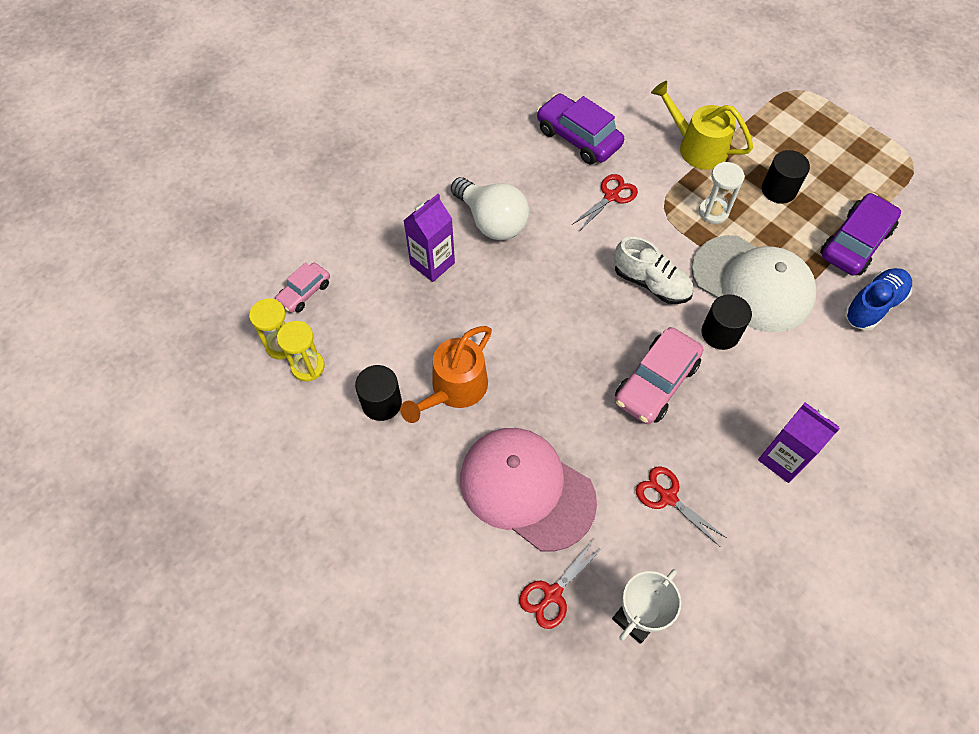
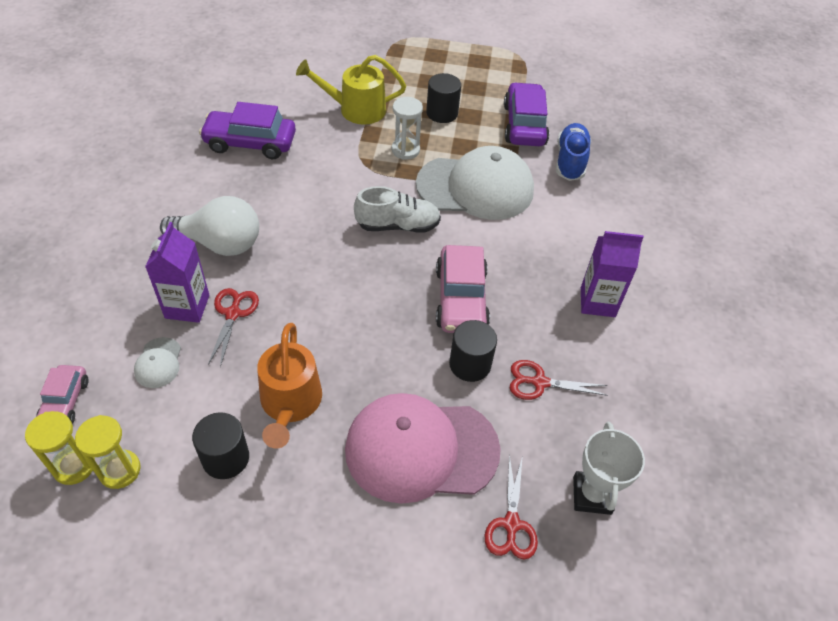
camera: 40 degrees left, 10 degrees down
red scissors [572,174,638,230] -> red scissors moved to [208,288,259,367]
black cylinder [702,294,752,350] -> black cylinder moved to [449,320,497,382]
none -> white cap [134,337,181,388]

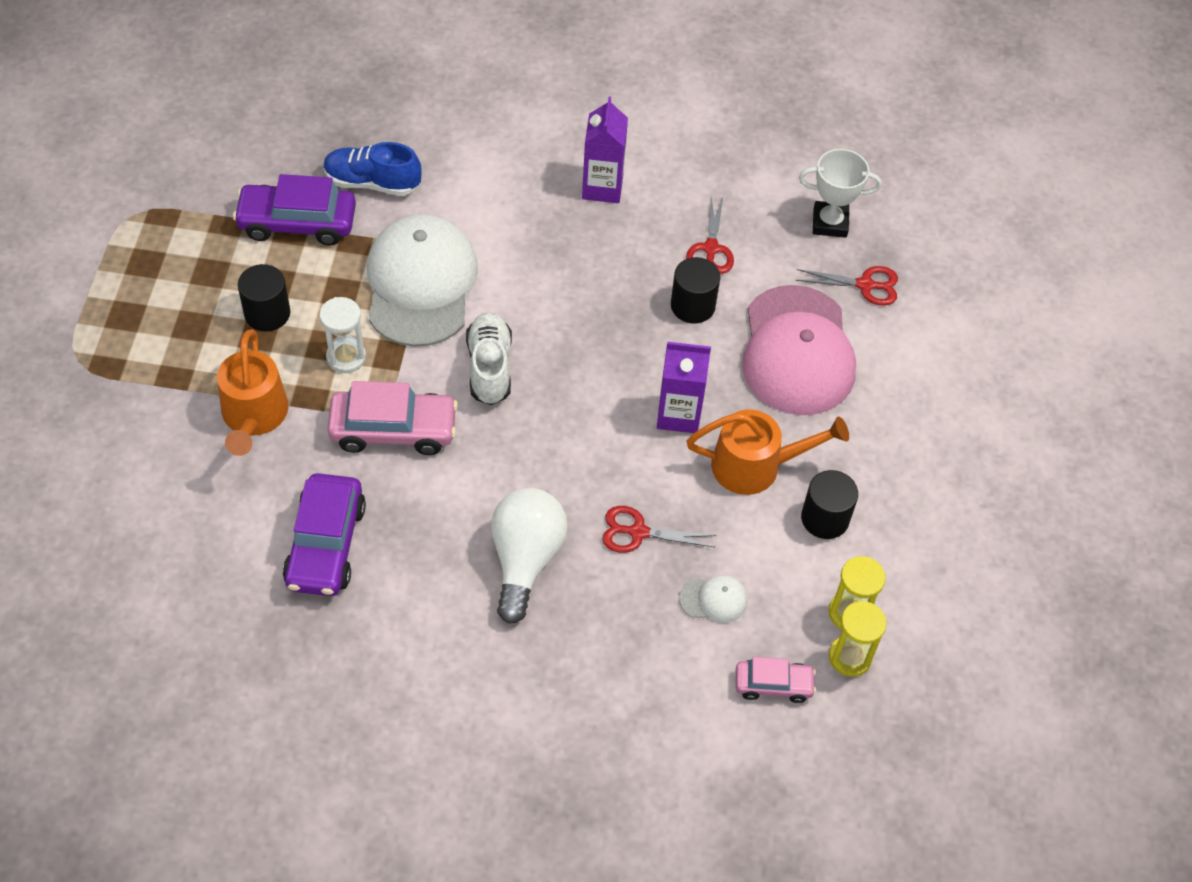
camera: 90 degrees left, 5 degrees up
purple carton [145,222,209,323] -> purple carton moved to [657,342,711,433]
yellow watering can [296,55,406,125] -> orange watering can [217,329,289,456]
pink car [436,245,490,333] -> pink car moved to [327,381,458,455]

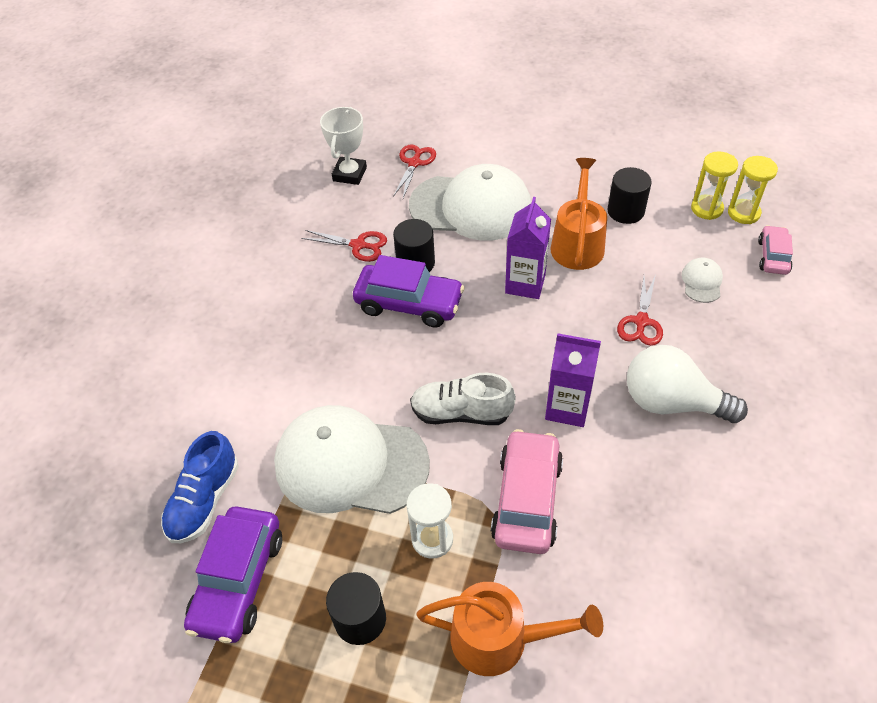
camera: 75 degrees left, 5 degrees down
purple car [283,473,366,596] -> purple car moved to [353,255,464,327]
purple carton [582,97,628,203] -> purple carton moved to [545,333,601,427]
pink cap [742,285,856,415] -> white cap [409,164,531,241]

